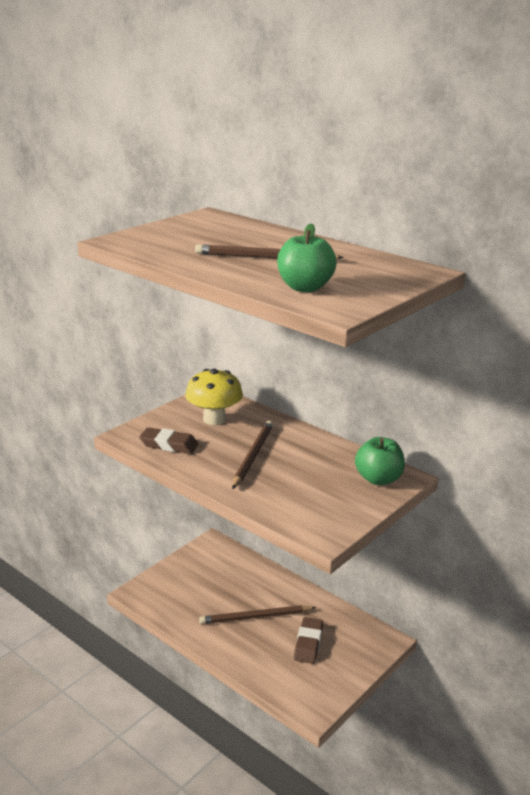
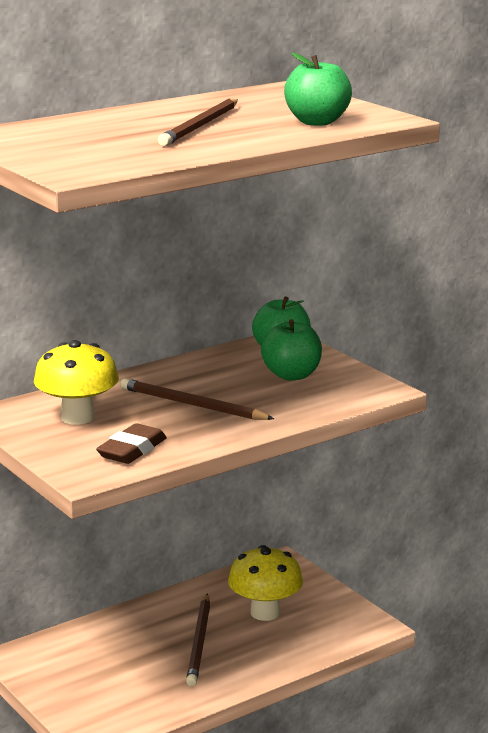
camera: 75 degrees left, 5 degrees down
brown eraser [294,617,323,664] -> yellow mushroom [228,545,303,621]
none -> green apple [261,319,322,380]

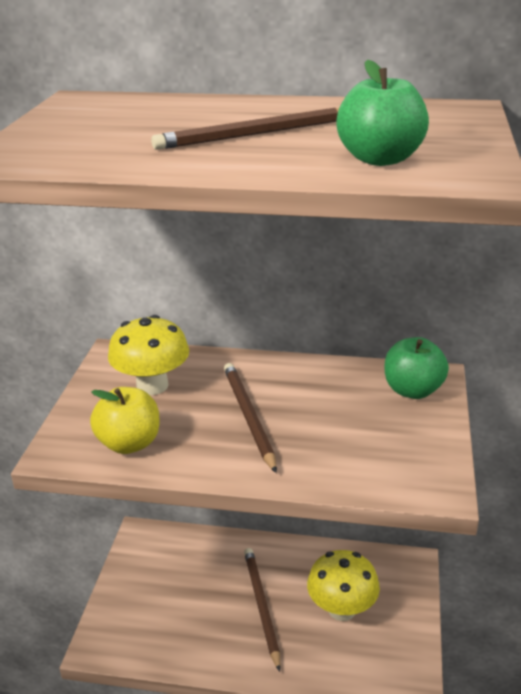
camera: 45 degrees right, 10 degrees up
brown eraser [96,423,167,464] -> yellow apple [90,387,160,454]
brown pencil [186,593,210,687] -> brown pencil turned 120 degrees clockwise [244,548,280,672]
green apple [261,319,322,380] -> none

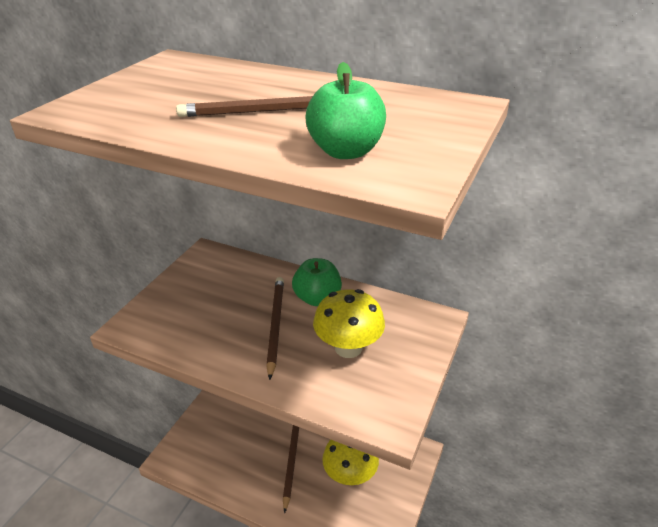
camera: 15 degrees right, 5 degrees up
yellow apple [90,387,160,454] -> none
yellow mushroom [108,315,189,395] -> yellow mushroom moved to [313,289,385,358]
green apple [385,337,449,399] -> green apple moved to [292,258,342,306]

